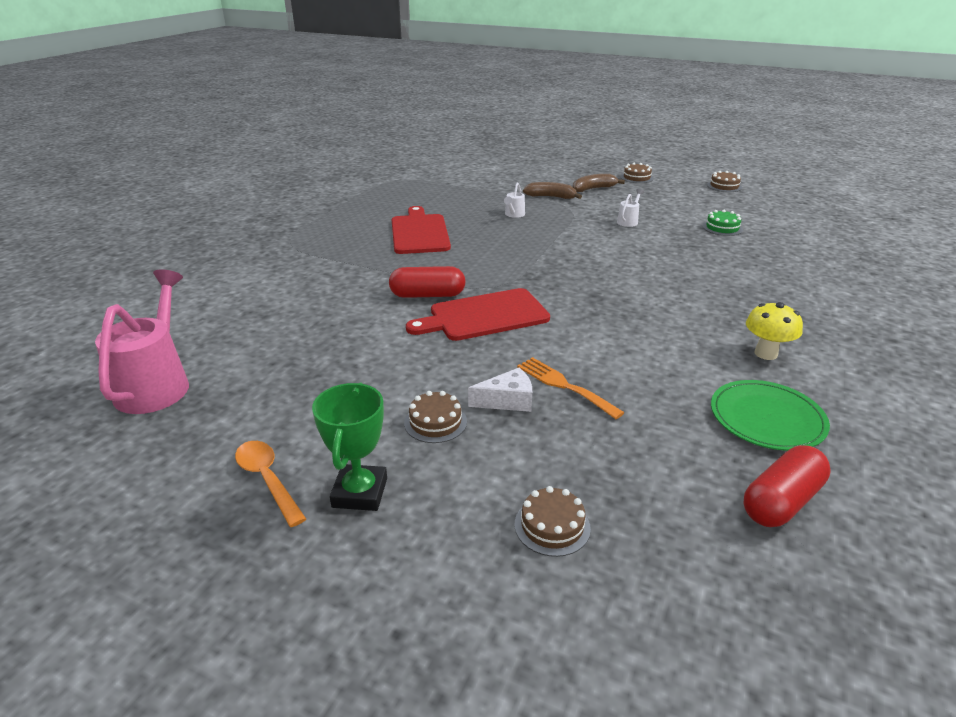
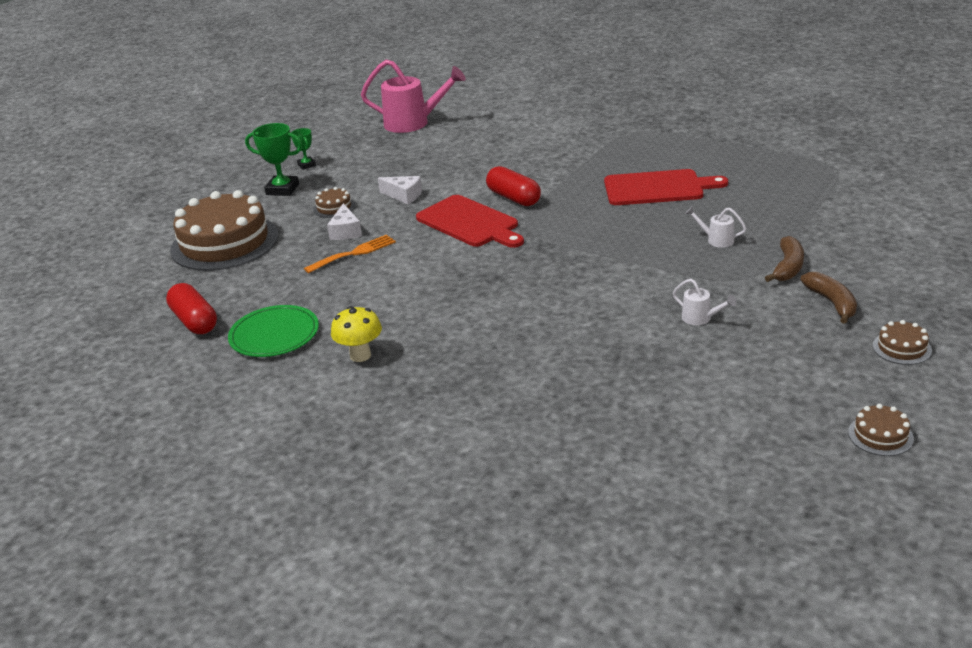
camera: 100 degrees right, 0 degrees up
orange spoon [235,441,306,527] -> green trophy [291,128,316,170]
red capsule [389,266,466,298] -> red capsule turned 45 degrees counterclockwise [486,166,541,206]
red cutting board [406,288,550,341] -> red cutting board turned 150 degrees clockwise [416,195,524,248]
brown cake [514,486,591,557] -> brown cake [170,190,278,271], size x2.44
green cake [702,210,743,236] -> none
none -> white cheese [378,176,422,204]

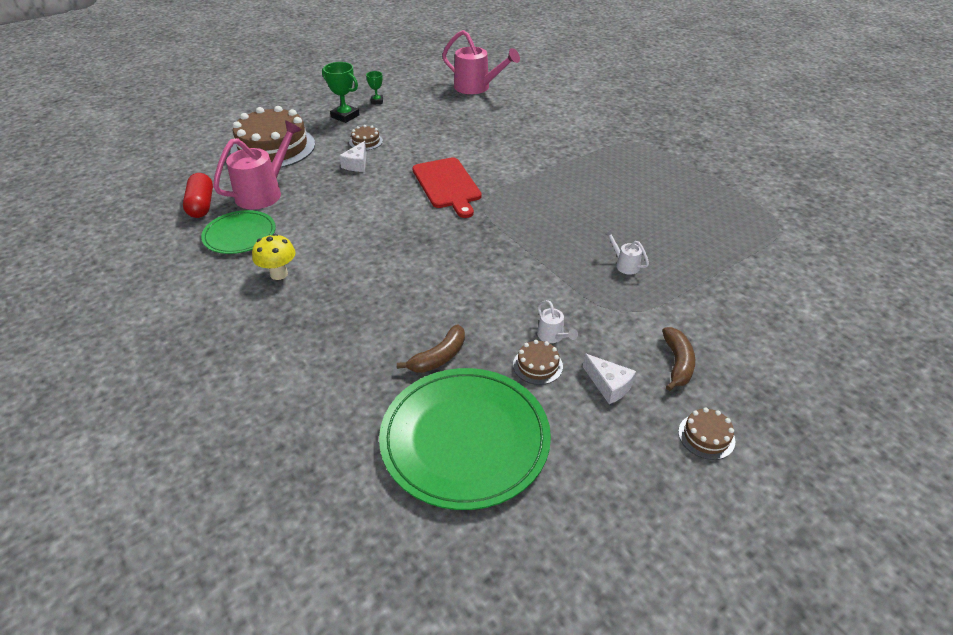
camera: 20 degrees right, 10 degrees up
orange fork [304,235,396,273] -> none
white cheese [378,176,422,204] -> white cheese moved to [583,354,636,404]
red capsule [486,166,541,206] -> none
red cutting board [604,169,728,205] -> none
brown banana [765,236,804,282] -> brown banana moved to [397,324,465,373]
brown cake [848,404,914,456] -> brown cake moved to [513,340,563,385]
none -> pink watering can [213,120,302,210]
none -> green plate [379,368,551,510]

